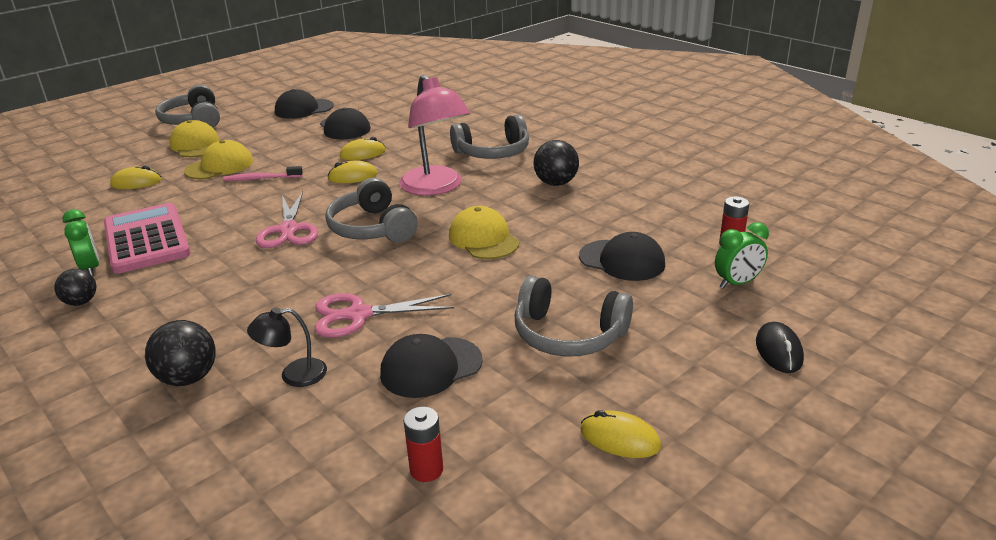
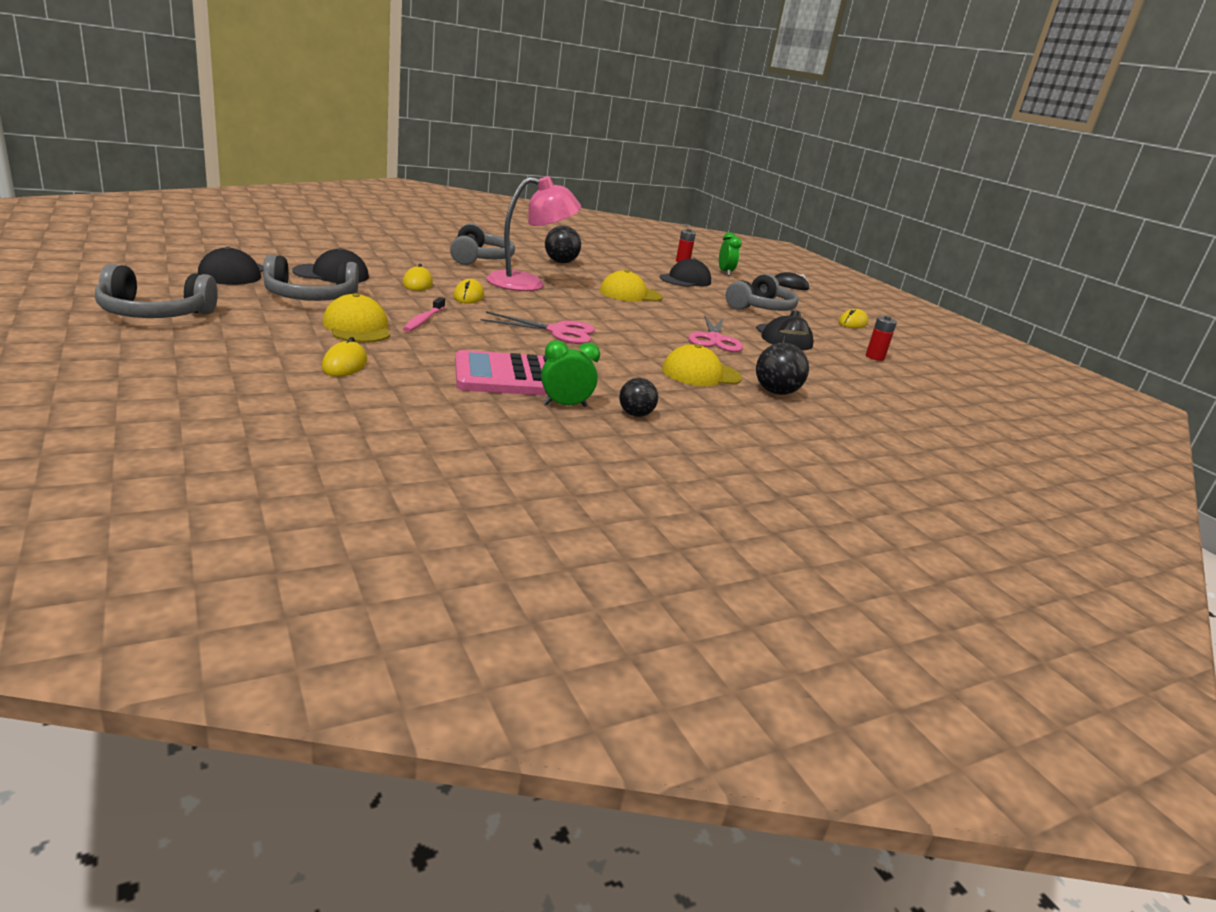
camera: 80 degrees left, 5 degrees down
yellow cap [169,120,219,157] -> yellow cap moved to [662,344,742,386]
grey headphones [325,178,417,242] -> grey headphones moved to [263,254,358,301]

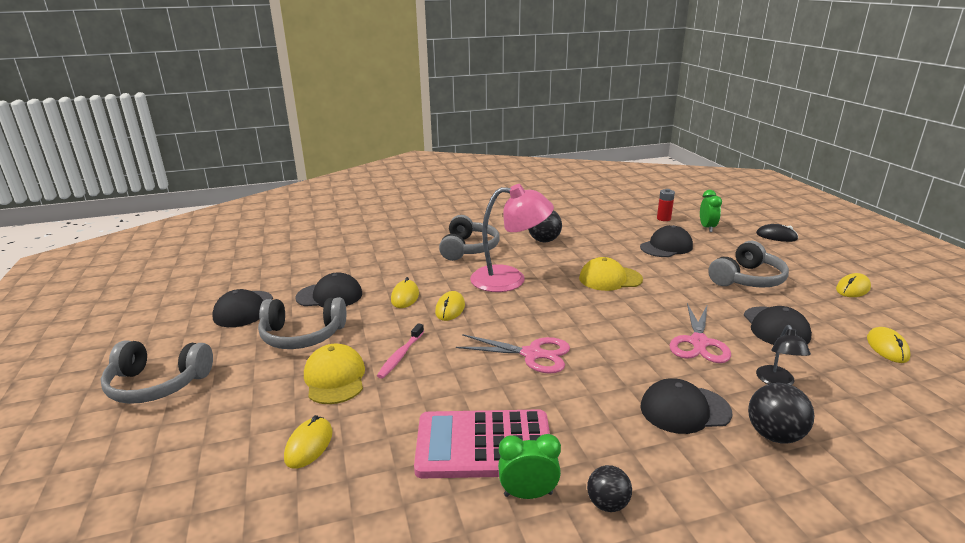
camera: 15 degrees right, 0 degrees up
yellow cap [662,344,742,386] -> black cap [640,378,732,434]
red battery [866,316,897,361] -> yellow mouse [867,327,911,363]

